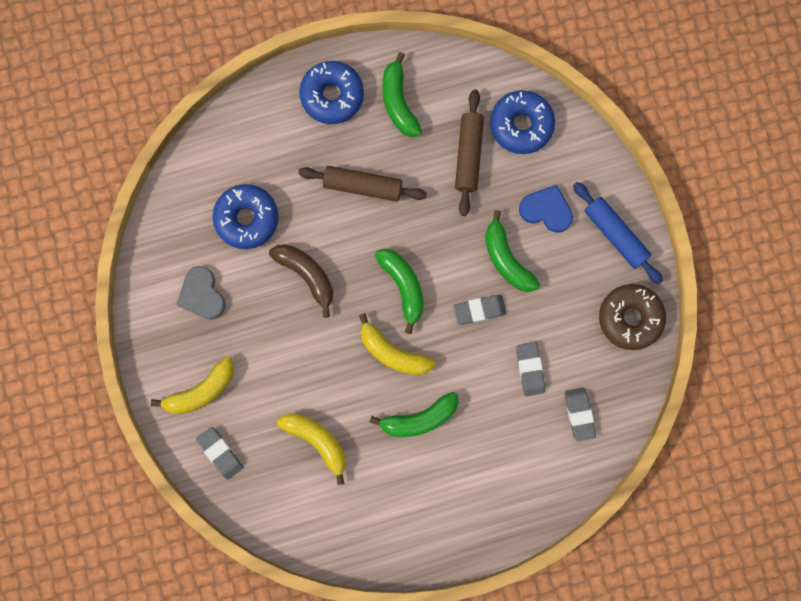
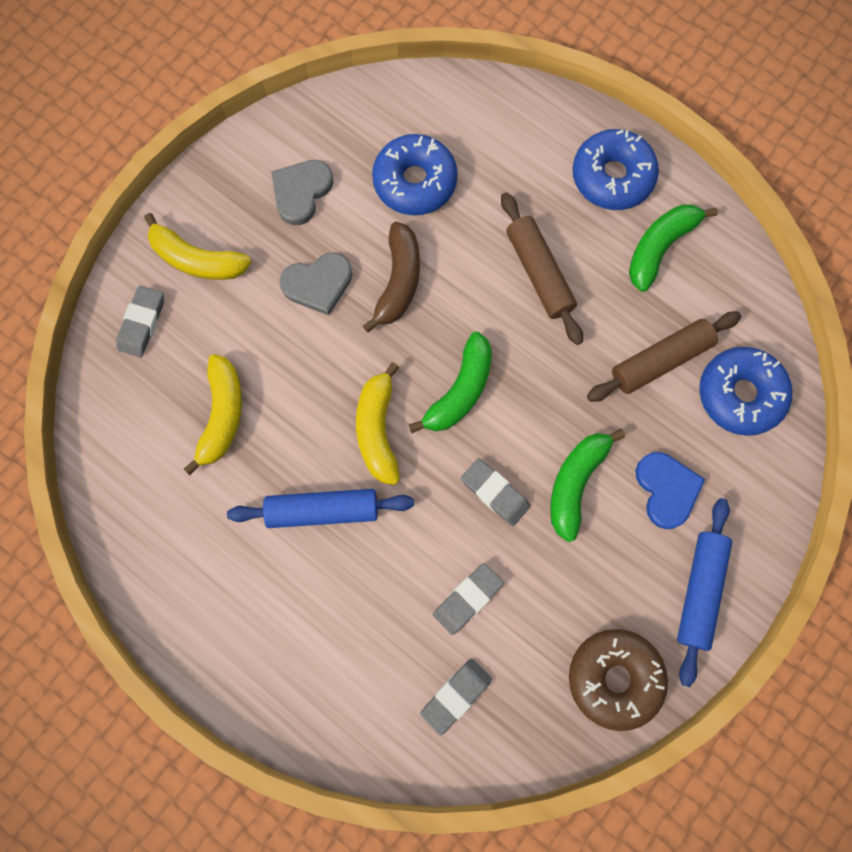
camera: 55 degrees right, 5 degrees down
green banana [370,392,459,437] -> blue rolling pin [227,489,414,528]
none -> grey heart [280,252,352,315]

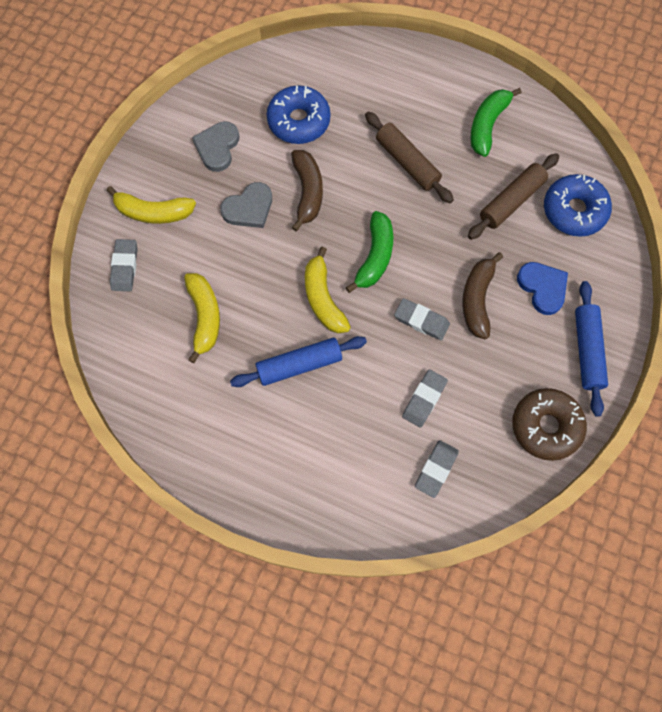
camera: 15 degrees left, 5 degrees down
green banana [550,429,625,542] -> brown banana [462,252,503,339]
blue donut [573,129,659,210] -> none

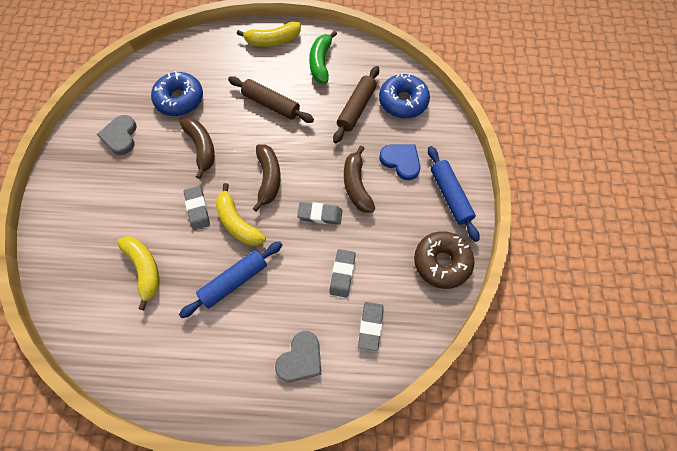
camera: 20 degrees left, 5 degrees down
yellow banana [107,186,196,224] -> yellow banana moved to [237,21,301,47]
grey eraser [110,239,138,291] -> grey eraser moved to [184,186,210,230]
grey heart [220,182,272,228] -> grey heart moved to [275,331,321,382]
green banana [346,211,393,293] -> brown banana [252,144,281,212]

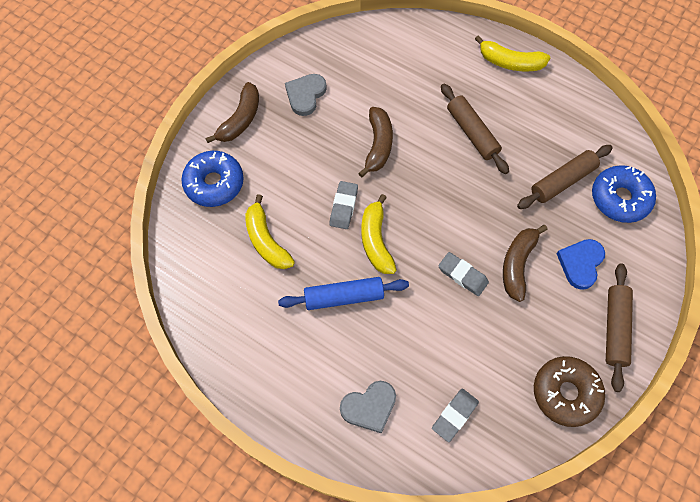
camera: 30 degrees right, 0 degrees up
yellow banana [117,236,159,310] -> yellow banana turned 150 degrees clockwise [245,194,295,269]
blue donut [151,71,203,116] -> blue donut moved to [181,151,244,207]
brown banana [252,144,281,212] -> brown banana moved to [205,82,259,143]
green banana [309,31,337,83] -> none
grey eraser [329,249,356,298] -> none
blue heart [379,145,420,180] -> blue heart turned 135 degrees counterclockwise [556,239,605,290]
blue rolling pin [428,146,480,242] -> brown rolling pin [606,263,633,392]

